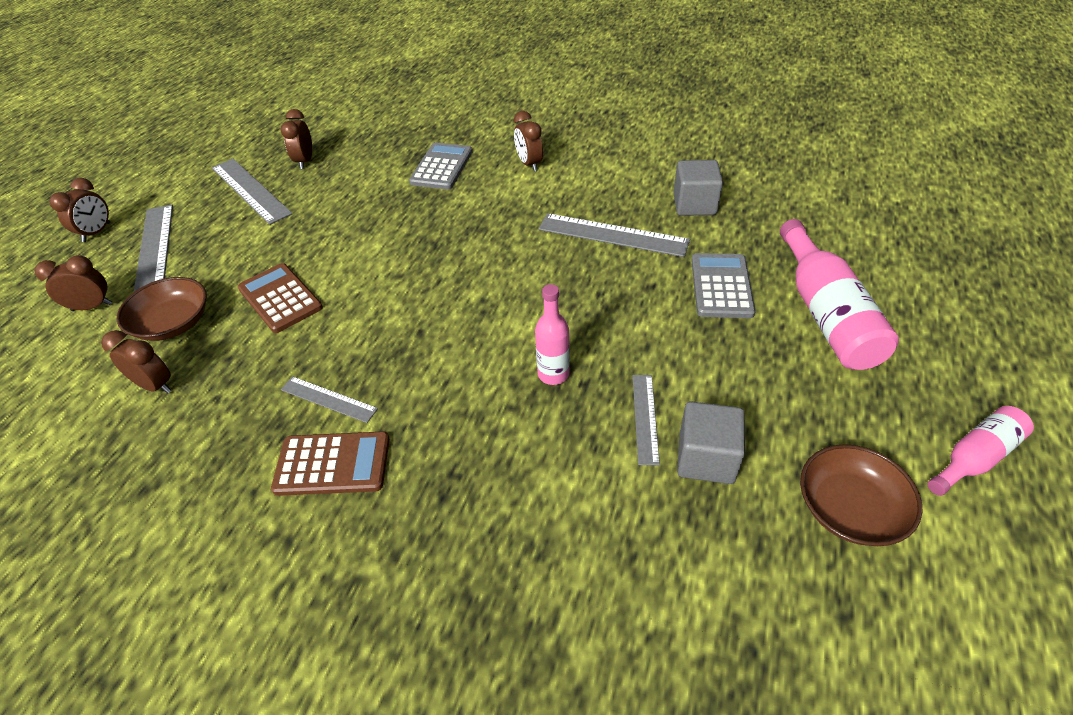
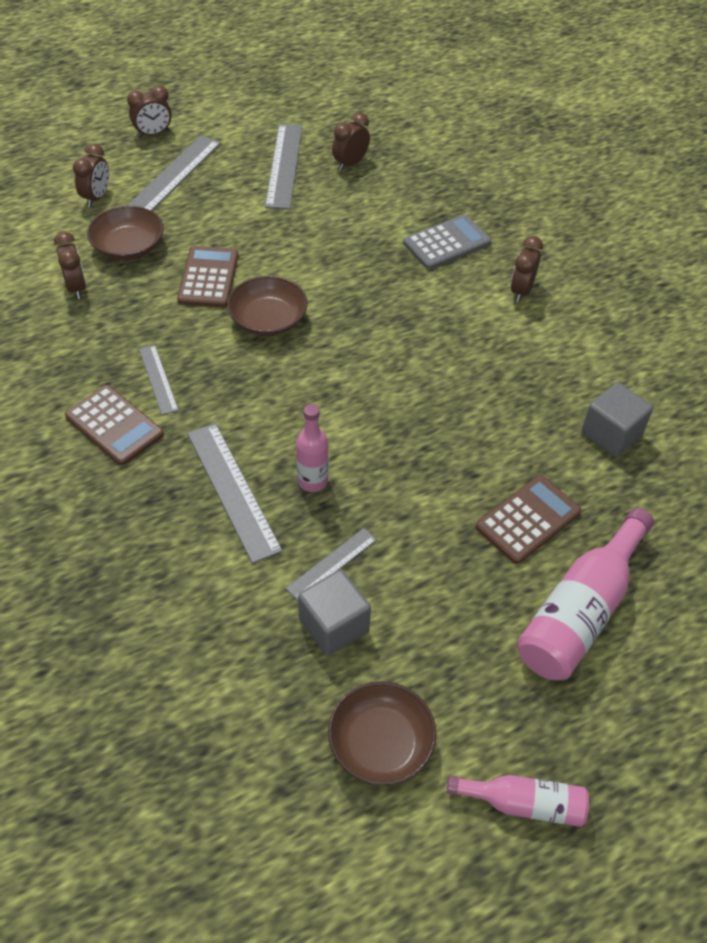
camera: 40 degrees right, 5 degrees up
brown clock [35,255,112,311] -> brown clock turned 75 degrees clockwise [73,143,109,207]
grey ruler [539,213,690,257] -> grey ruler moved to [187,423,283,564]
grey calculator [691,253,756,318] -> brown calculator [476,475,581,564]
none -> brown bowl [227,276,307,336]

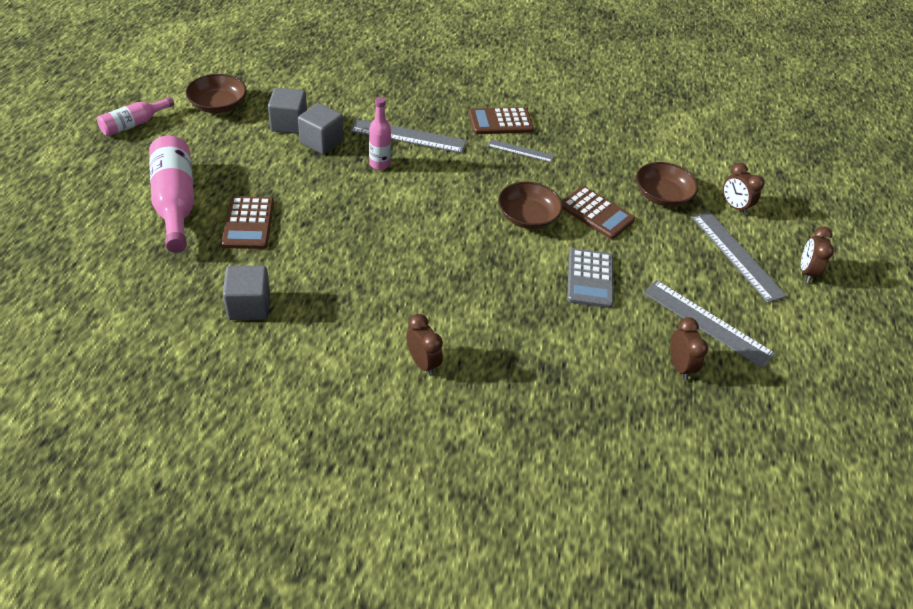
camera: 125 degrees right, 5 degrees down
brown clock [54,232,86,299] -> none
grey ruler [285,528,377,601] -> grey cube [298,103,344,154]
grey calculator [403,214,491,269] -> grey calculator moved to [567,248,613,308]

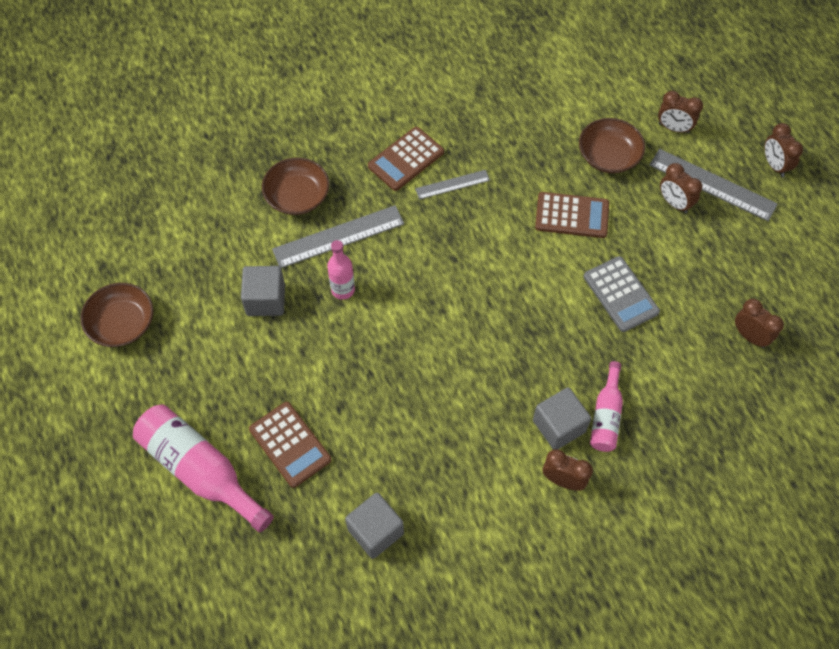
camera: 30 degrees left, 15 degrees up
pink bottle [97,97,174,136] -> pink bottle moved to [590,361,623,452]
grey cube [268,88,307,134] -> grey cube moved to [533,387,591,450]
brown bowl [498,182,563,229] -> brown bowl moved to [262,158,329,215]
grey ruler [643,280,775,369] -> none
none -> brown clock [660,163,702,214]

